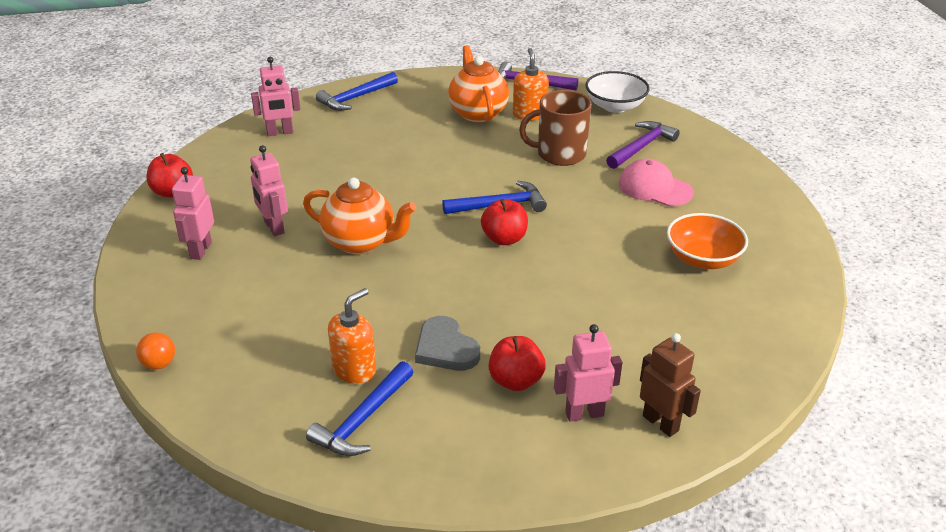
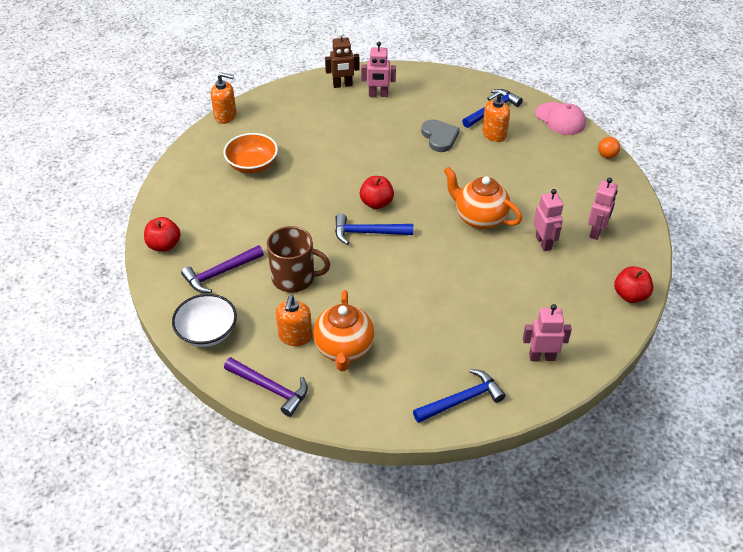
camera: 165 degrees left, 10 degrees up
red apple [489,336,546,391] -> red apple moved to [144,217,181,252]
pink cap [619,159,694,206] -> pink cap moved to [535,102,586,135]
brown robot [640,333,701,437] -> brown robot turned 75 degrees counterclockwise [325,32,360,88]
none -> orange soap dispenser [211,72,236,124]

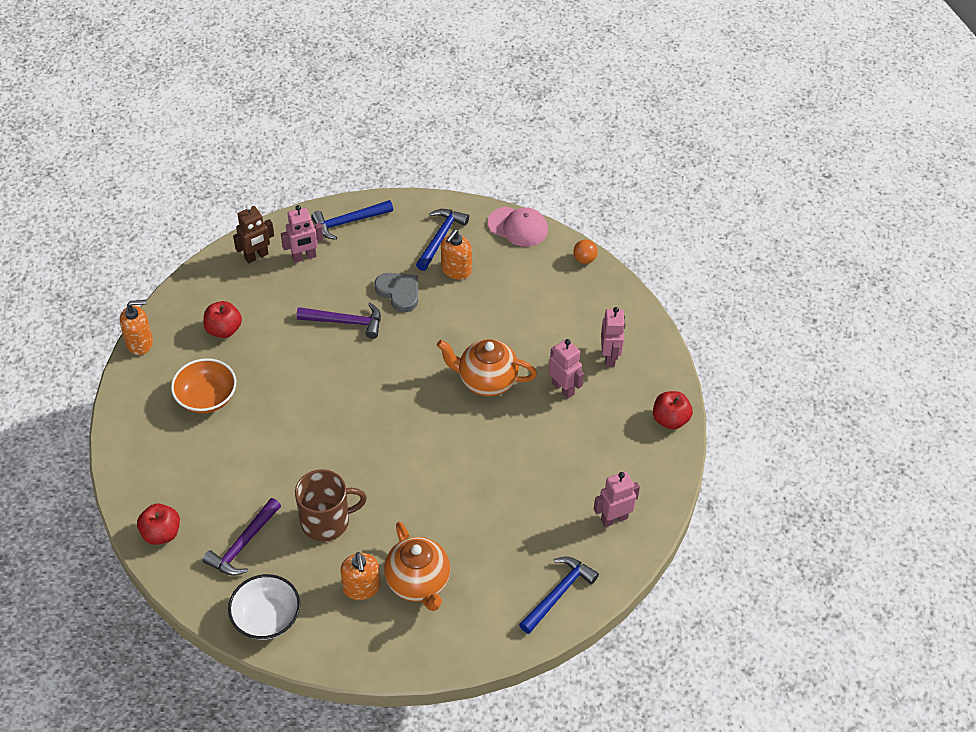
camera: 25 degrees left, 5 degrees up
purple hammer [224,357,308,417] -> purple hammer moved to [297,303,381,339]
blue hammer [335,213,413,245] -> blue hammer moved to [311,200,393,240]
red apple [360,176,394,209] -> red apple moved to [203,301,242,338]

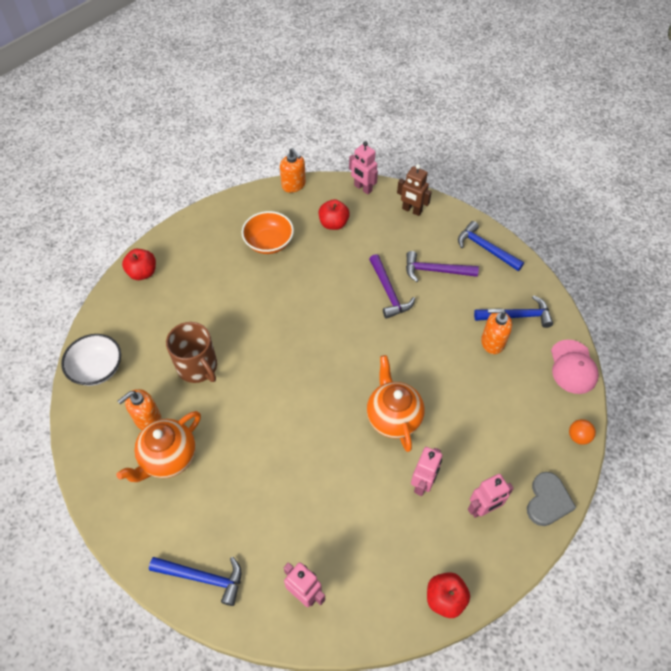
camera: 65 degrees right, 5 degrees up
purple hammer [203,498,281,576] -> purple hammer moved to [406,251,479,282]
pink robot [281,205,323,263] -> pink robot moved to [349,141,378,195]
grey heart [374,273,418,312] -> grey heart moved to [527,472,576,526]

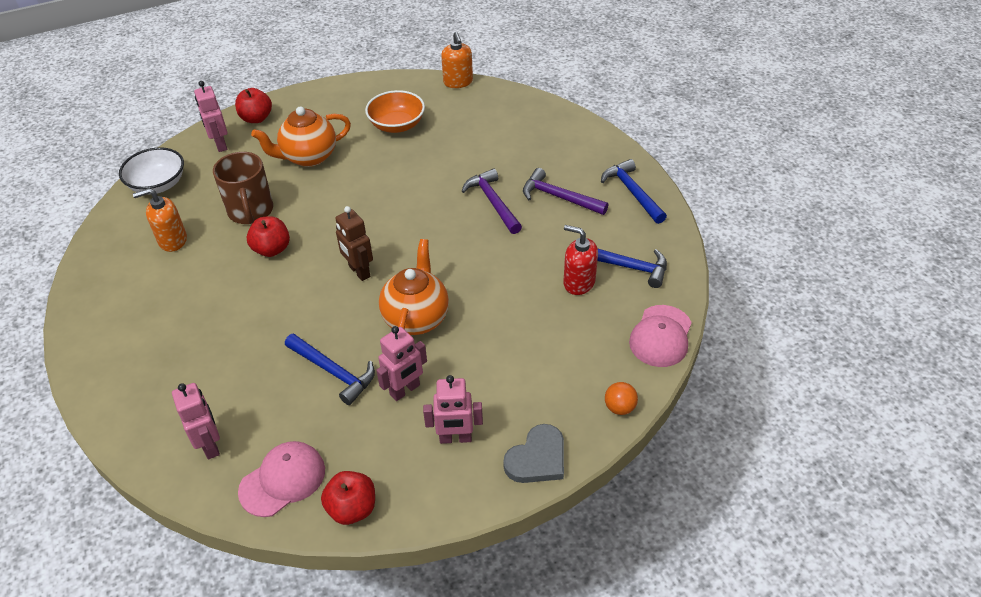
camera: 25 degrees right, 10 degrees down
orange teapot [116,411,201,482] -> orange teapot moved to [251,107,351,167]
blue hammer [149,557,241,606] -> blue hammer moved to [285,334,375,405]
red apple [319,199,350,230] -> red apple moved to [247,216,290,257]
pink robot [349,141,378,195] -> pink robot moved to [194,81,228,152]
purple hammer [369,254,415,319] -> purple hammer turned 150 degrees clockwise [462,169,522,234]
brown robot [397,164,432,216] -> brown robot moved to [335,206,373,281]
orange soap dispenser [481,309,512,354] -> red soap dispenser [563,225,598,295]
none -> pink cap [238,441,325,517]

